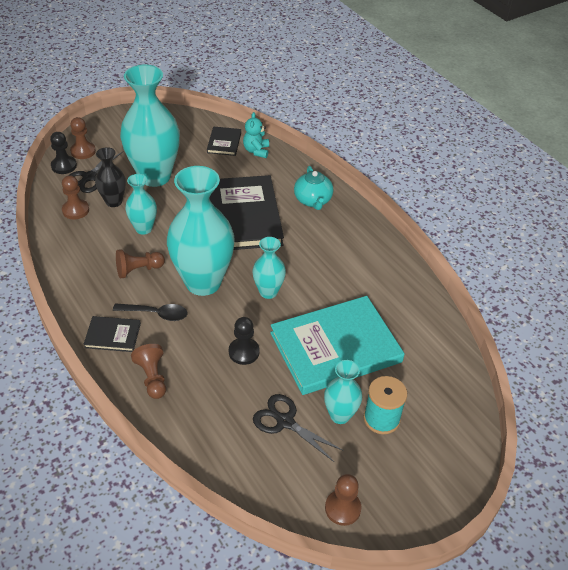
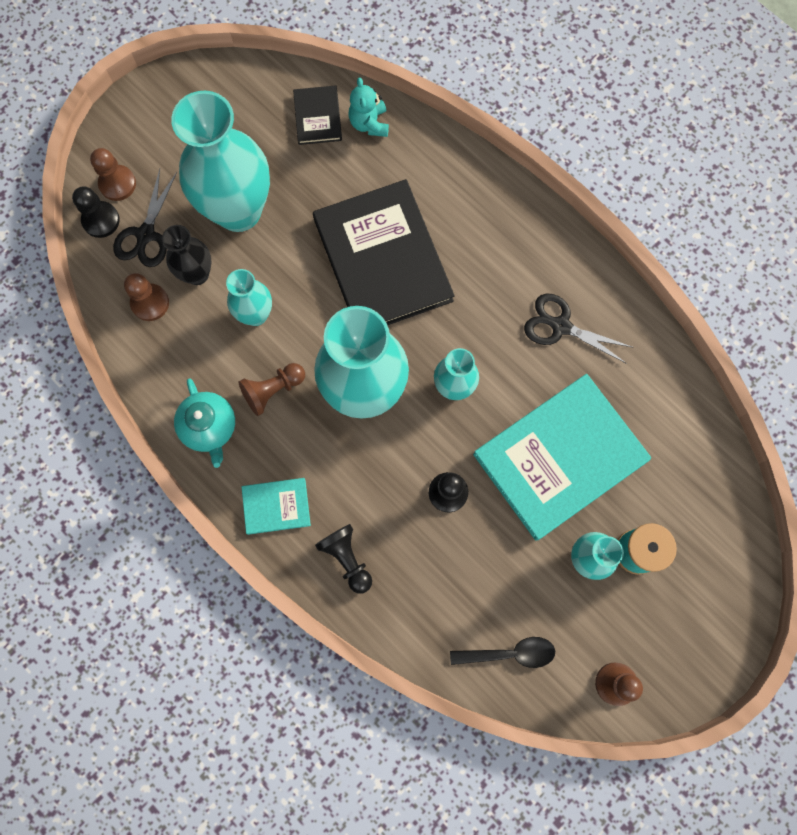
camera: 10 degrees left, 30 degrees up
black book [83,316,141,352] -> turquoise book [242,478,311,535]
black spoon [113,303,187,321] -> black spoon moved to [450,637,555,668]
brown pawn [131,344,166,399] -> black pawn [315,524,372,594]
black scissors [253,394,344,462] -> black scissors moved to [524,294,634,364]
turquoise teapot [294,166,333,210] -> turquoise teapot moved to [174,378,235,468]

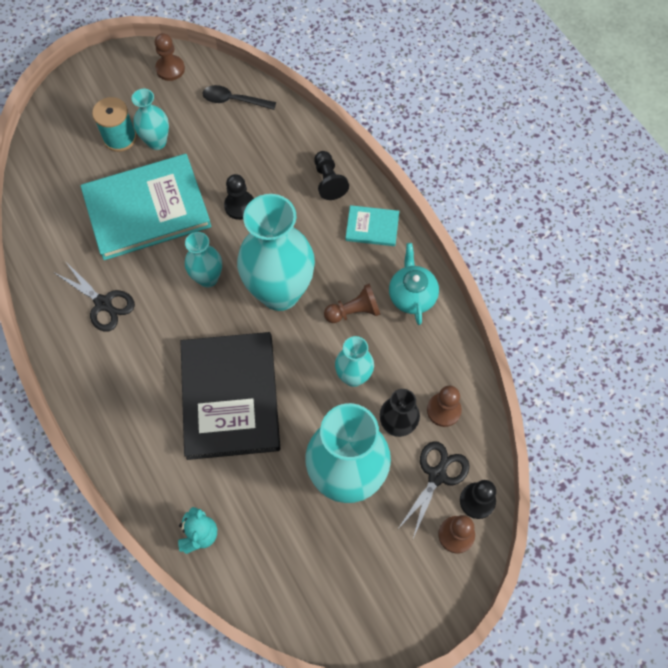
camera: 165 degrees left, 10 degrees down
black book [293,85,342,145] -> none

